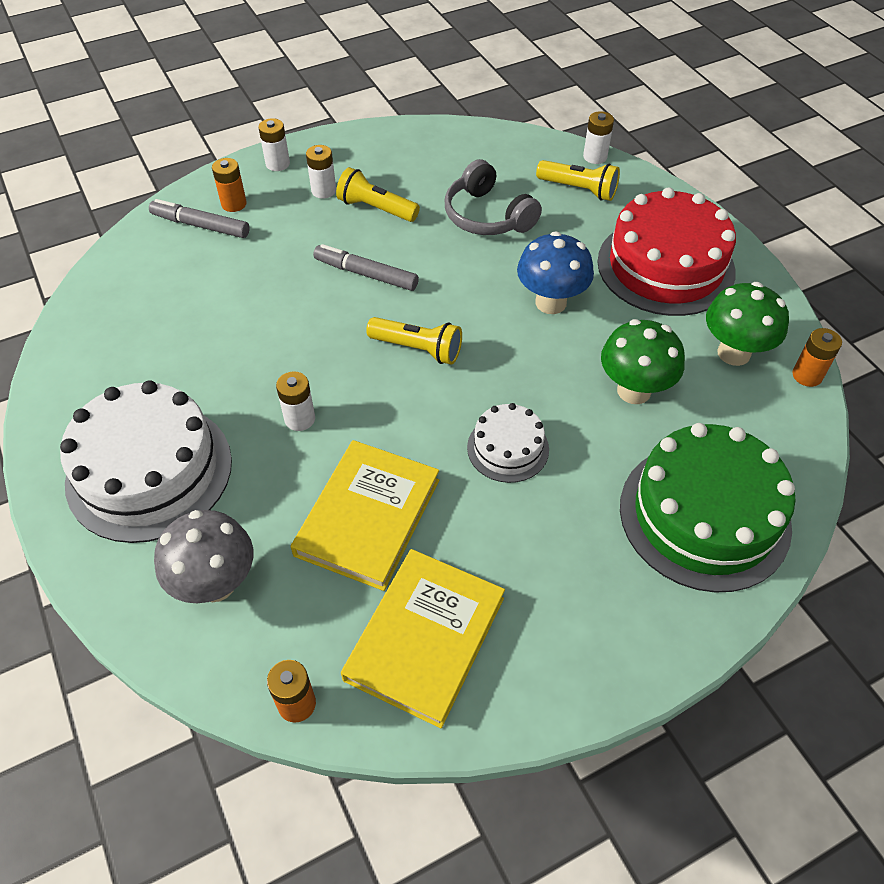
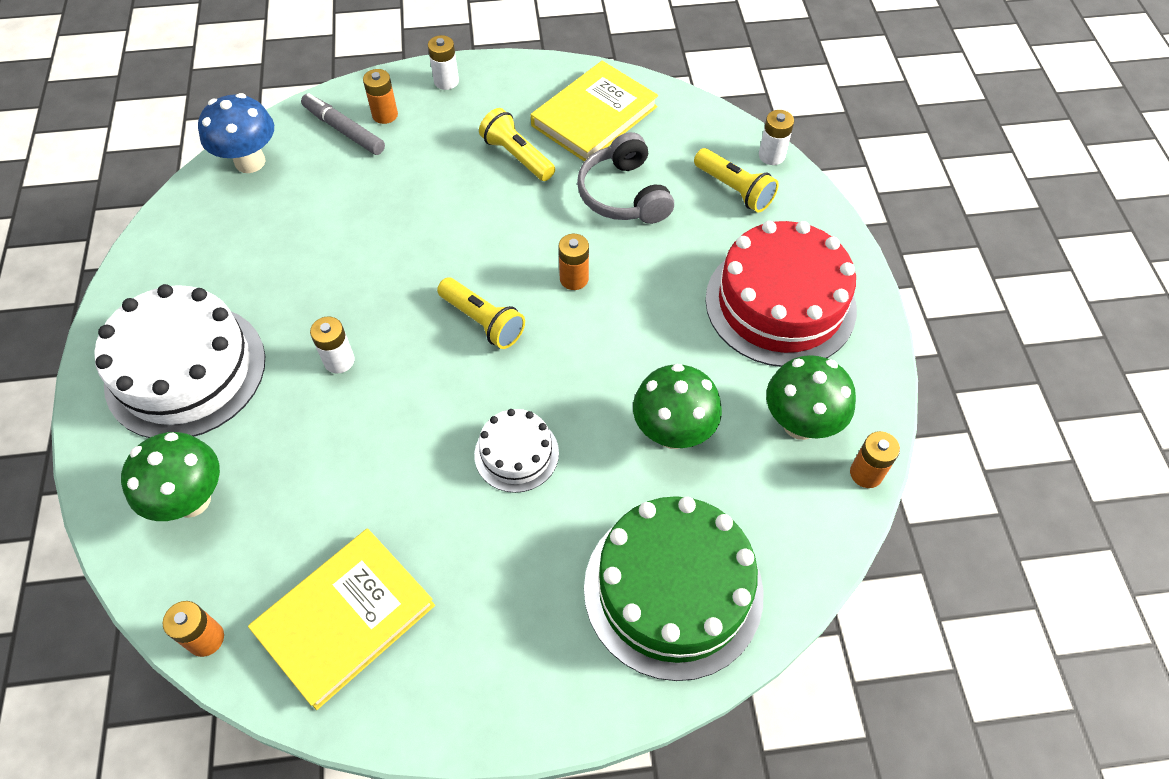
camera: 20 degrees right, 5 degrees up
grey mushroom [154,510,253,603] -> green mushroom [121,432,220,521]
yellow book [290,440,439,591] -> yellow book moved to [531,61,658,162]
white battery [306,145,336,199] -> none
grey marker [313,244,419,291] -> none
blue mushroom [517,231,594,314] -> blue mushroom moved to [198,93,274,173]
none -> orange battery [559,234,589,290]

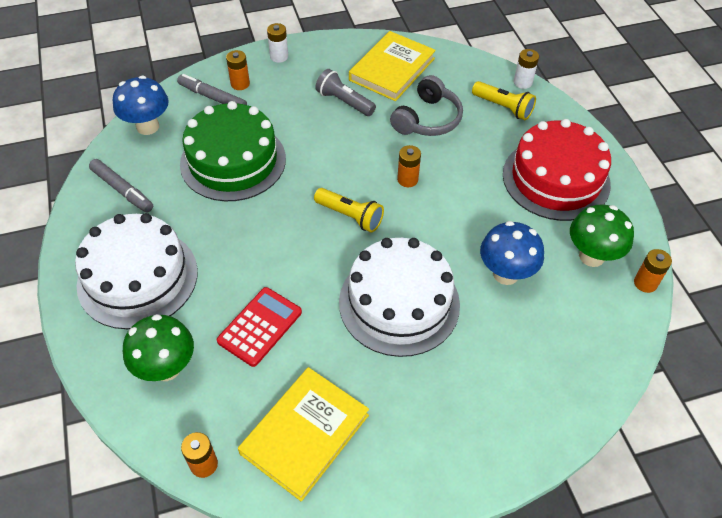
camera: 10 degrees left, 5 degrees down
white battery [310,317,355,374] -> none
white cake [474,409,559,493] -> white cake [339,238,460,357], size x1.95
yellow flashlight [479,108,555,181] -> grey flashlight [315,69,376,116]
grey headphones [577,132,674,224] -> grey headphones turned 120 degrees counterclockwise [390,75,463,136]
green cake [584,496,763,681] -> green cake moved to [180,101,286,201]
green mushroom [633,364,722,449] -> blue mushroom [480,221,544,285]
none -> grey marker [89,159,153,212]
none -> red calculator [217,287,302,367]

